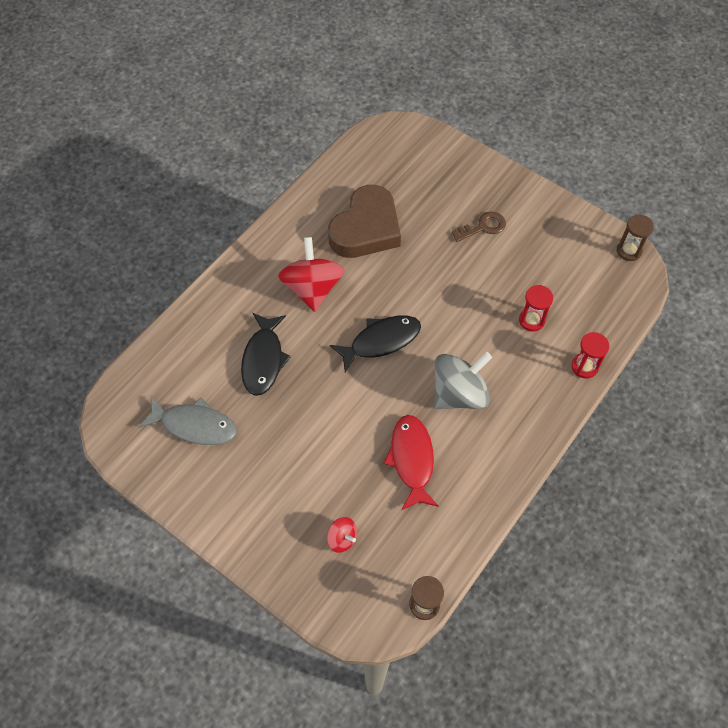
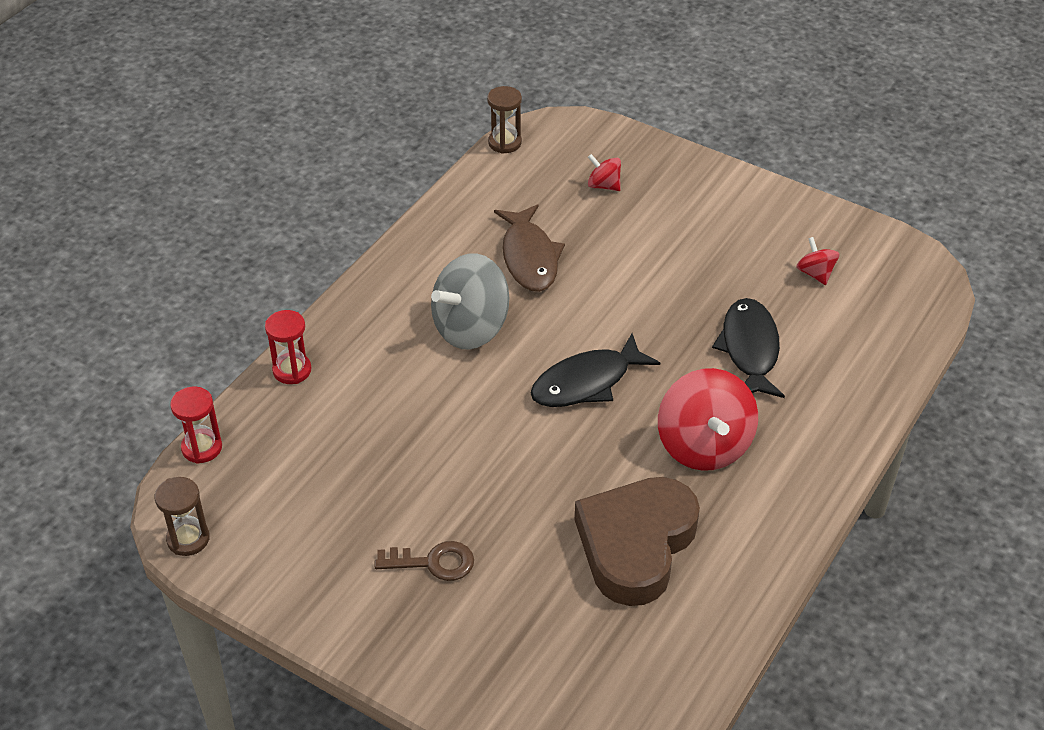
camera: 175 degrees right, 15 degrees down
grey fish [138,396,237,445] -> red spinning top [796,237,839,285]
red fish [384,415,439,510] -> brown fish [494,204,565,292]
brown key [452,212,506,242] -> brown key turned 150 degrees counterclockwise [375,541,474,581]
red hourglass [519,285,553,331] -> red hourglass moved to [170,387,222,464]

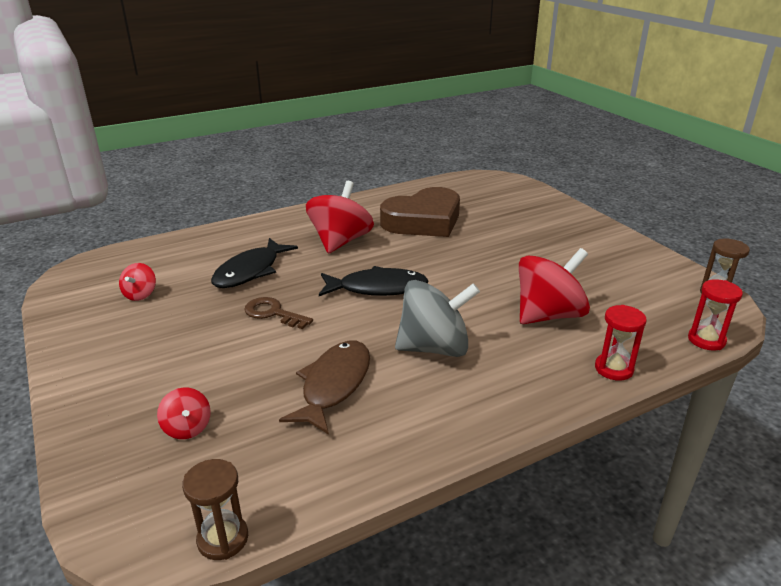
camera: 150 degrees left, 15 degrees down
brown key [375,541,474,581] -> brown key moved to [244,297,313,329]
none -> red spinning top [519,248,590,324]

